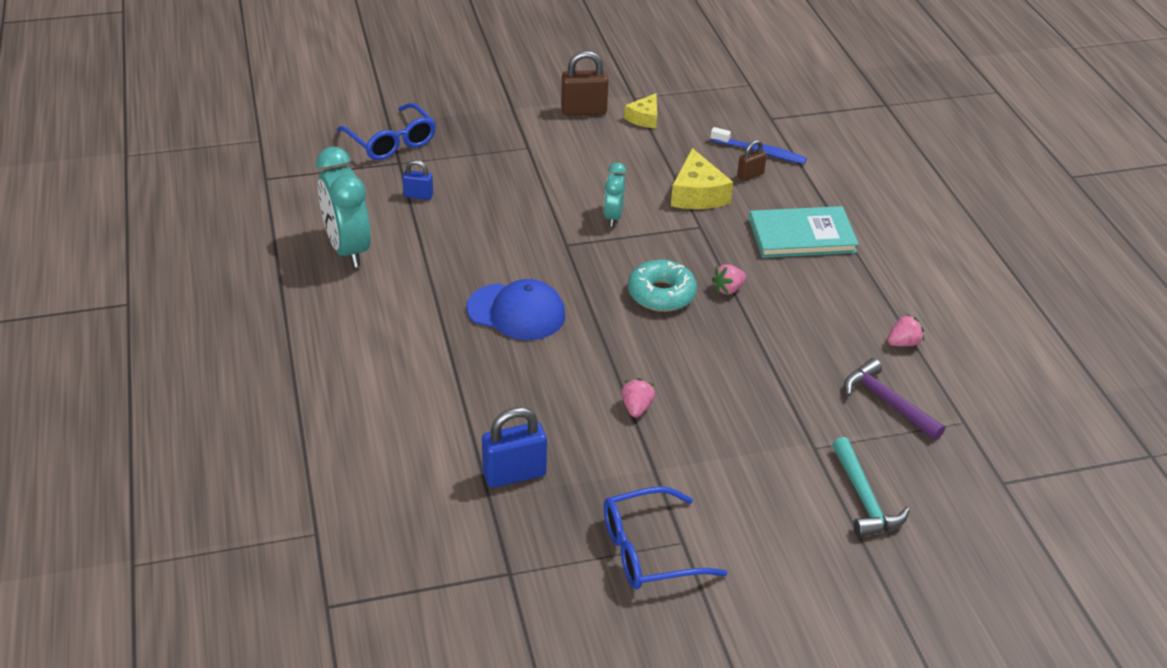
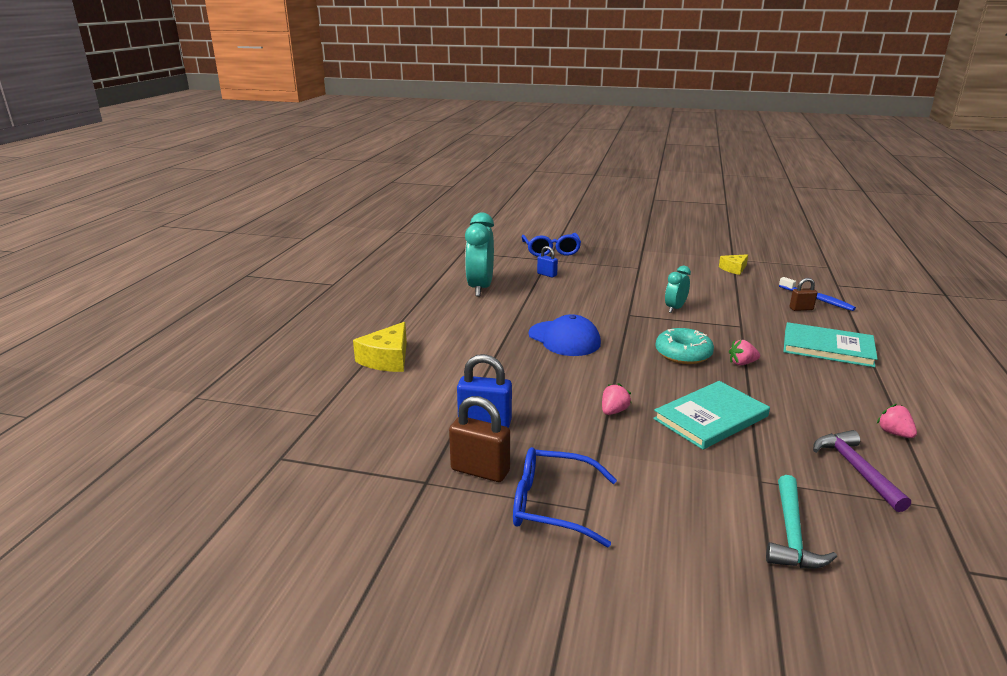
camera: 30 degrees right, 15 degrees down
brown padlock [561,51,609,115] -> brown padlock moved to [449,396,510,482]
yellow cheese [671,148,733,209] -> yellow cheese moved to [353,322,407,372]
pink strawberry [887,314,924,346] -> pink strawberry turned 120 degrees counterclockwise [877,404,917,438]
none -> turquoise book [653,381,770,450]

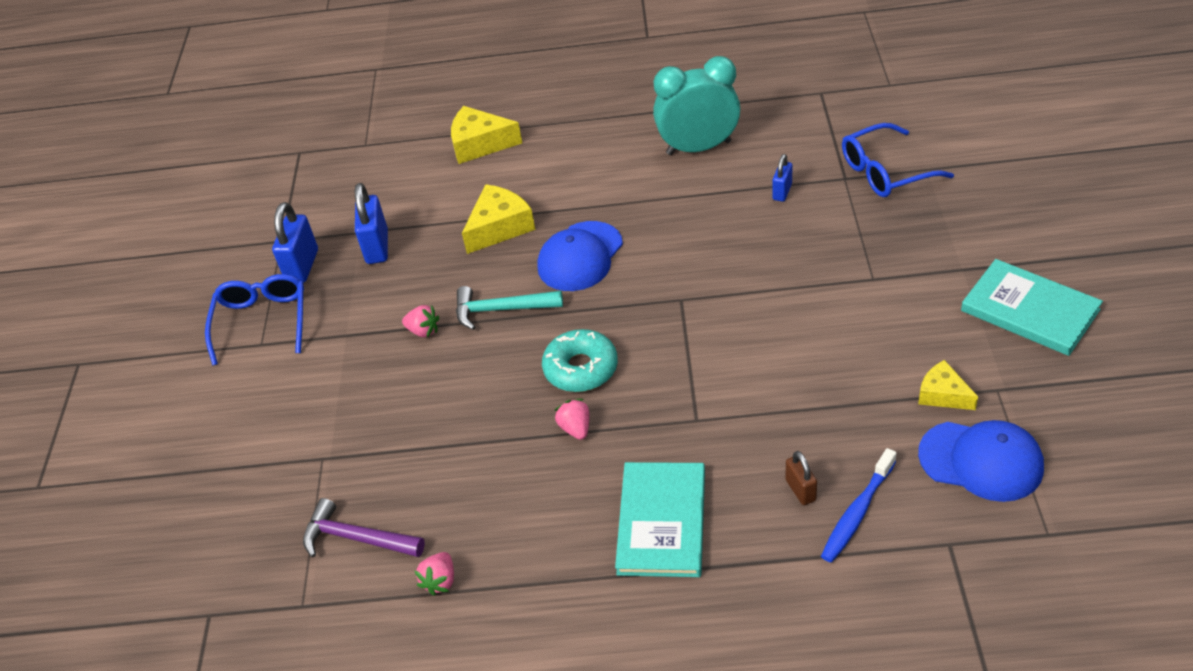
camera: 80 degrees right, 20 degrees up
brown padlock [449,396,510,482] -> blue padlock [272,202,318,283]
turquoise book [653,381,770,450] -> turquoise book moved to [961,259,1103,356]
turquoise clock [665,266,691,313] -> none
turquoise hammer [766,475,837,568] -> turquoise hammer moved to [456,286,563,330]
purple hammer [813,430,911,512] -> purple hammer turned 135 degrees counterclockwise [303,498,425,557]
pink strawberry [877,404,917,438] -> pink strawberry turned 150 degrees clockwise [414,552,454,596]
none -> yellow cheese [462,184,535,254]
none -> blue cap [918,420,1044,502]

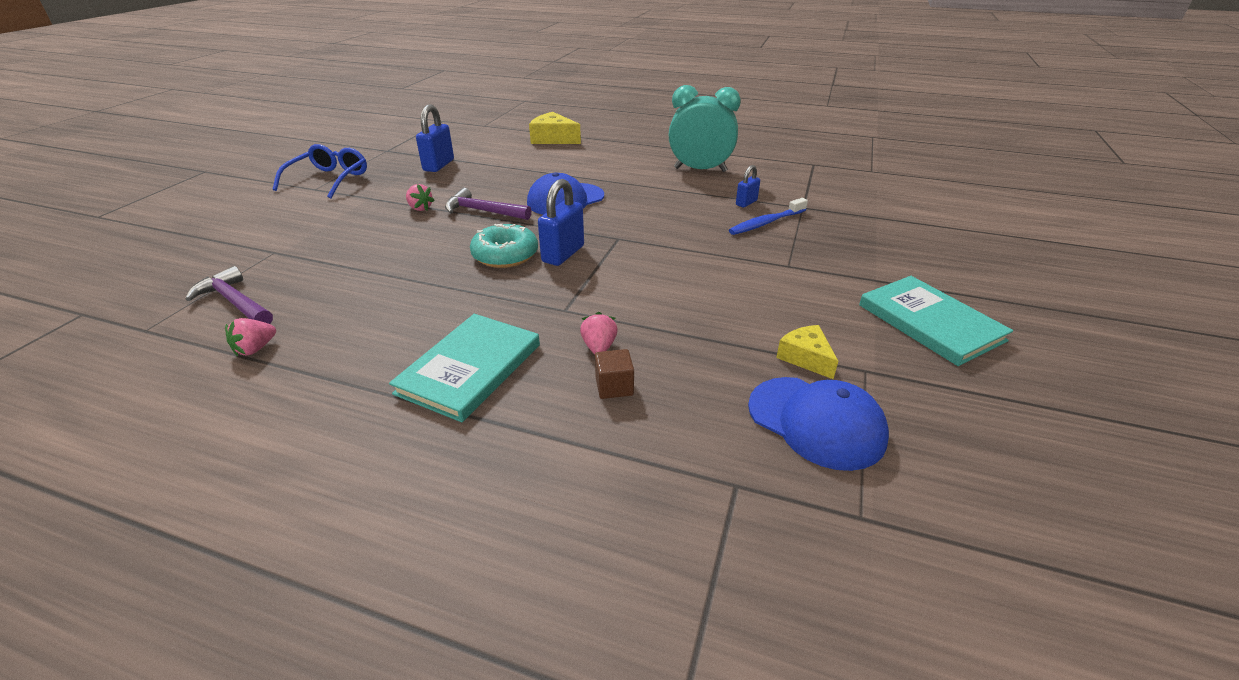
camera: 15 degrees right, 10 degrees down
blue padlock [272,202,318,283] -> blue padlock moved to [538,179,584,266]
turquoise hammer [456,286,563,330] -> purple hammer [445,188,531,220]
yellow cheese [462,184,535,254] -> none
pink strawberry [554,399,589,440] -> pink strawberry moved to [580,312,618,354]
brown padlock [786,451,817,505] -> brown cube [595,349,634,399]
blue toothbrush [821,448,897,563] -> blue toothbrush moved to [729,198,808,235]
blue glasses [842,123,954,197] -> none

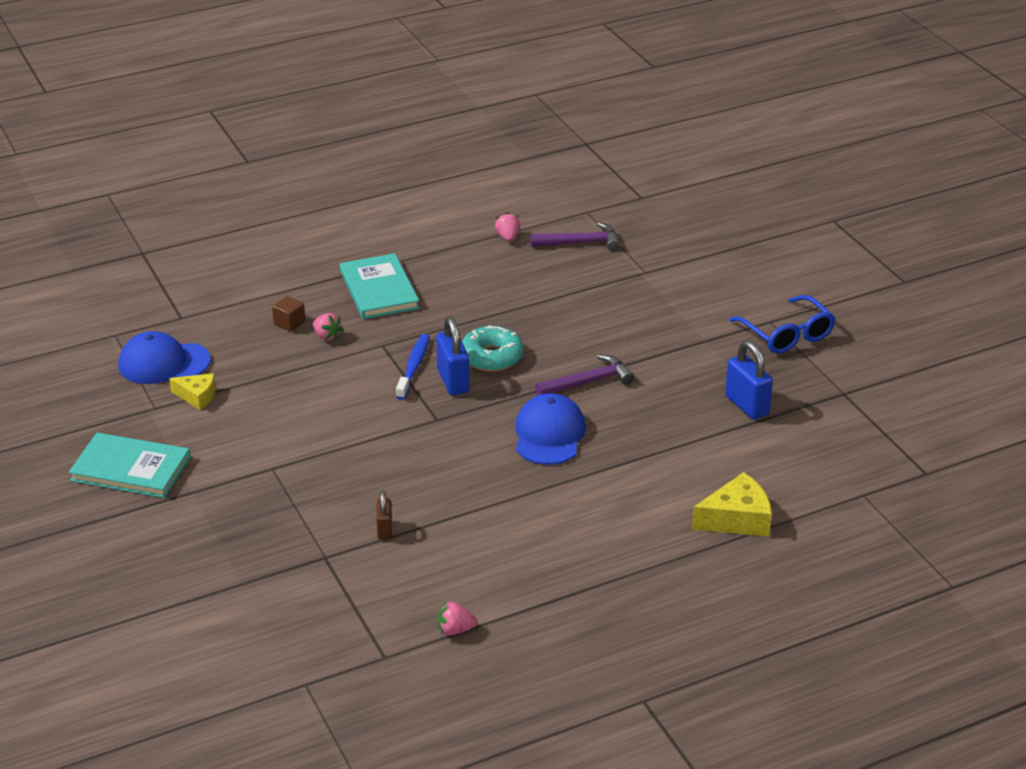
camera: 135 degrees right, 0 degrees up
pink strawberry [406,184,435,211] -> pink strawberry moved to [438,601,477,636]
turquoise clock [669,85,741,172] -> none
blue toothbrush [729,198,808,235] -> blue toothbrush moved to [396,334,430,400]
blue padlock [736,165,760,208] -> brown padlock [376,490,392,540]

